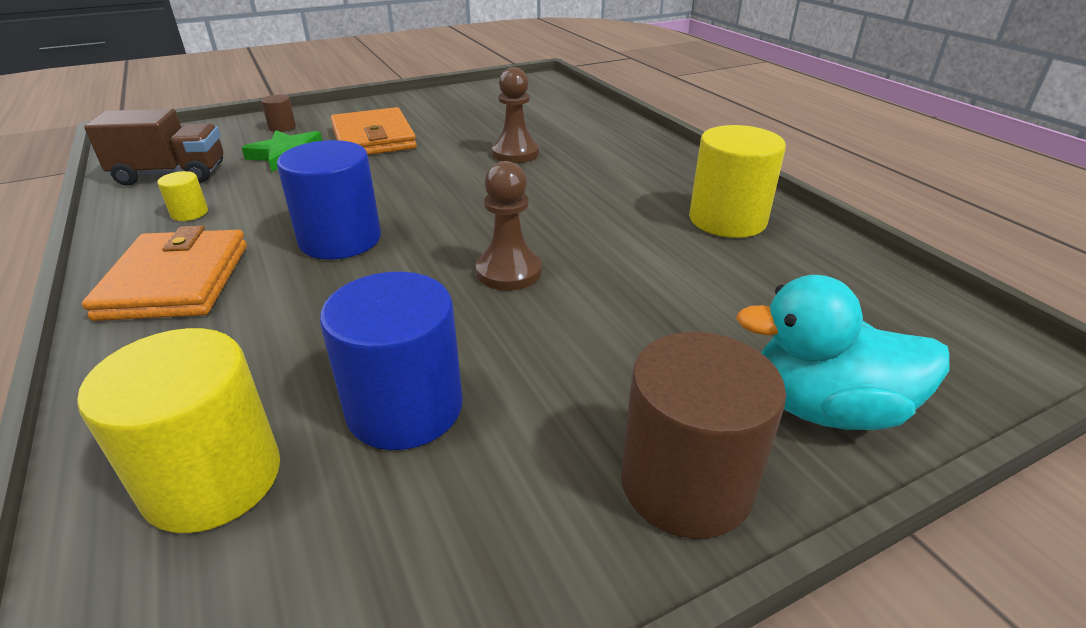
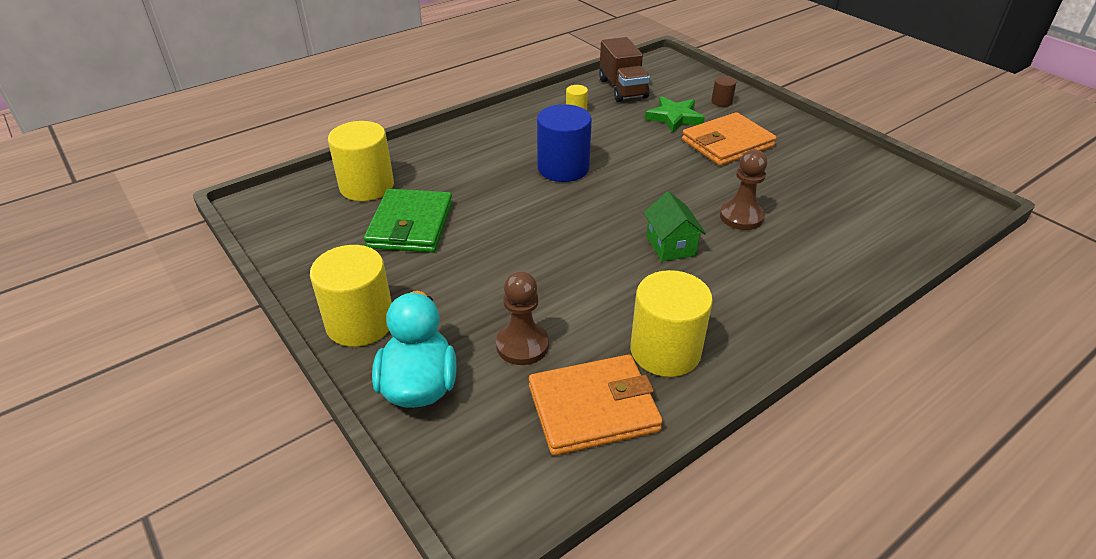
camera: 80 degrees right, 5 degrees up
orange wallet [82,226,247,321] -> orange wallet moved to [529,354,663,456]
blue cylinder [320,272,463,450] -> green wallet [364,189,453,253]
brown pawn [476,161,542,290] -> brown pawn moved to [496,271,549,365]
brown cylinder [621,332,786,539] -> yellow cylinder [310,245,392,347]
none -> green house [644,191,706,262]

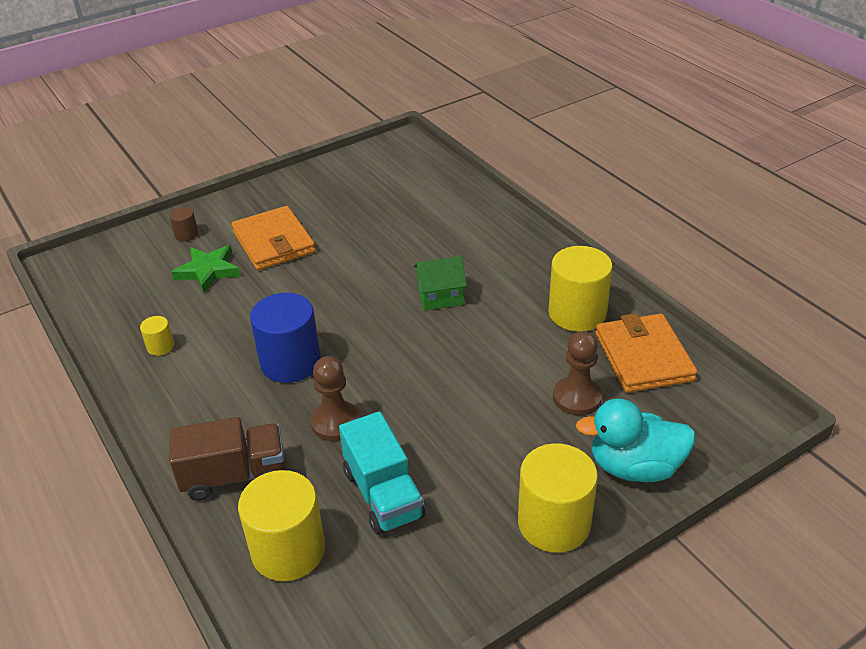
camera: 85 degrees left, 0 degrees up
green wallet [364,189,453,253] -> turquoise truck [339,411,425,535]
brown truck [599,37,650,102] -> brown truck moved to [169,417,285,501]
brown pawn [720,150,767,230] -> brown pawn moved to [310,356,360,441]

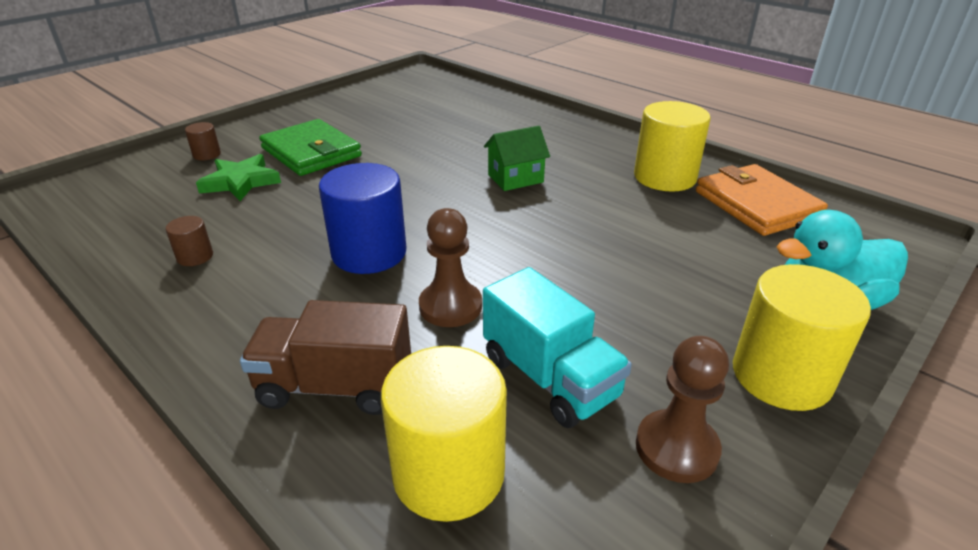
camera: 15 degrees left, 5 degrees down
yellow cylinder [140,316,174,356] -> brown cylinder [165,216,213,266]
brown truck [169,417,285,501] -> brown truck turned 150 degrees counterclockwise [240,300,411,415]
orange wallet [231,206,316,270] -> green wallet [259,119,362,176]
brown pawn [553,331,602,416] -> brown pawn moved to [636,336,729,483]

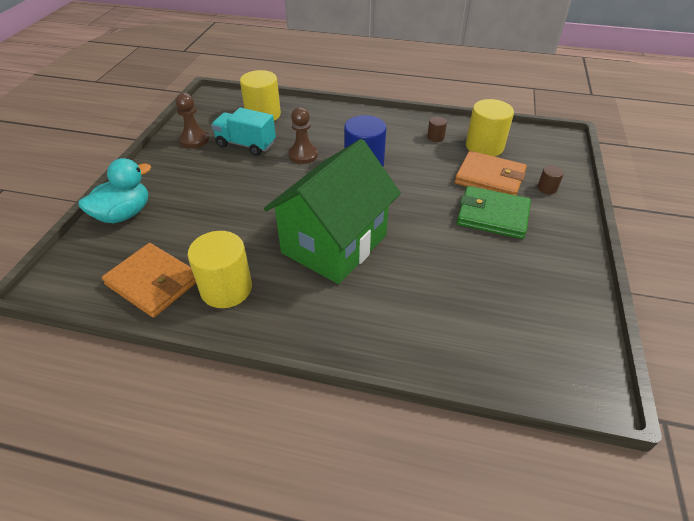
camera: 150 degrees right, 10 degrees up
green star [196,154,281,201] -> orange wallet [455,151,527,195]
brown truck [240,300,411,415] -> none
green house [484,126,550,191] -> green house [264,139,401,284], size x2.46
yellow cylinder [733,264,871,411] -> yellow cylinder moved to [466,99,514,156]

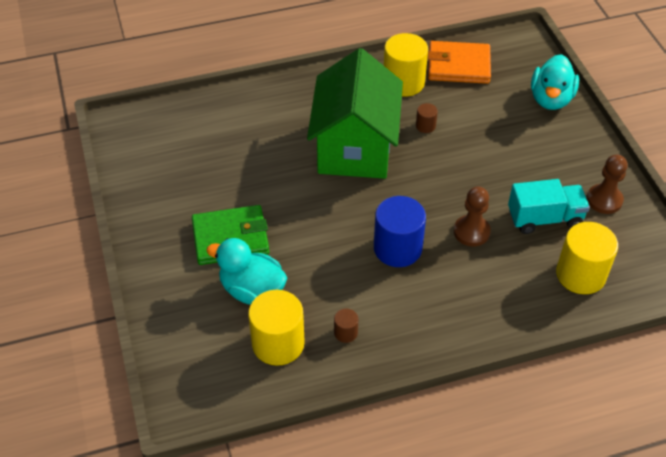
camera: 150 degrees right, 5 degrees up
orange wallet [455,151,527,195] -> turquoise duck [206,238,287,305]
brown cylinder [537,166,564,194] -> brown cylinder moved to [416,103,438,133]

